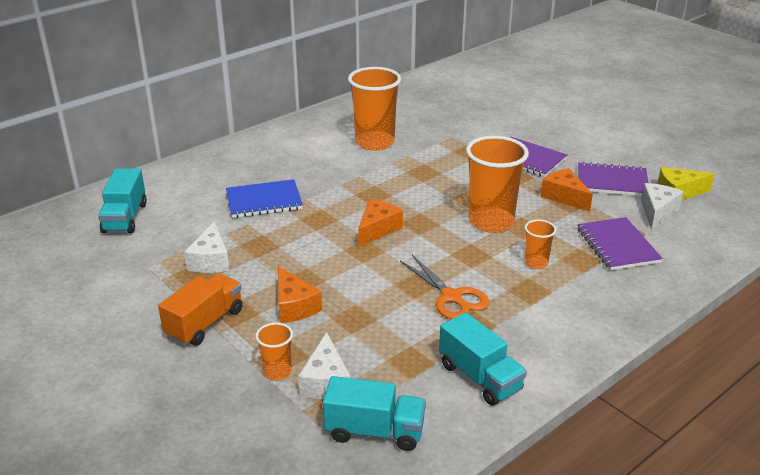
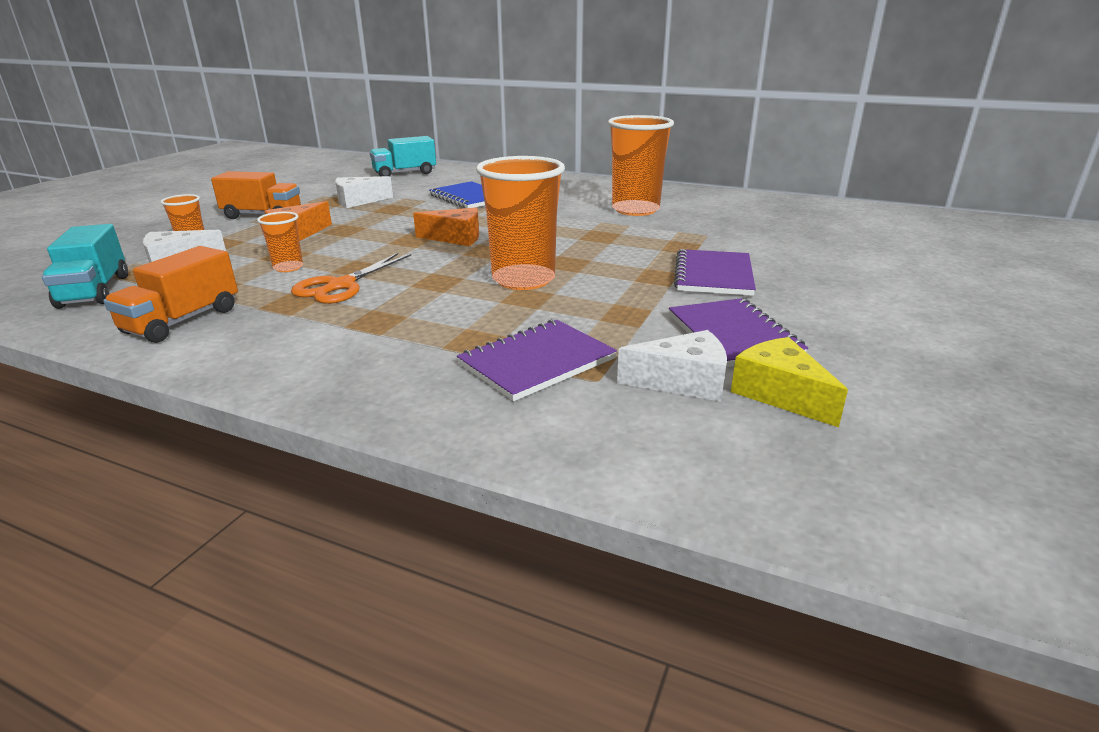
camera: 65 degrees right, 5 degrees down
turquoise truck [439,312,527,406] -> orange truck [103,246,238,343]
orange cup [525,219,557,269] -> orange cup moved to [257,212,303,272]
orange cheese [541,168,593,212] -> none

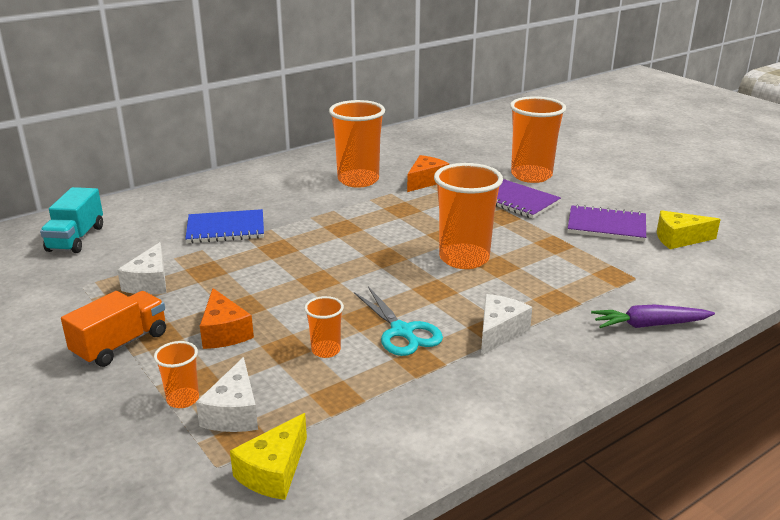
camera: 60 degrees left, 0 degrees up
turquoise truck [42,224,128,309] -> yellow cheese [230,413,307,500]
orange truck [103,246,238,343] -> none
orange scissors [291,253,411,304] -> turquoise scissors [354,287,443,356]
orange cheese [413,208,479,246] -> orange cheese moved to [407,155,449,192]
purple notebook [457,319,617,401] -> none
white cheese [617,330,727,402] -> white cheese moved to [481,294,532,356]
none -> orange cup [510,96,566,183]
none -> purple carrot [591,305,715,328]

